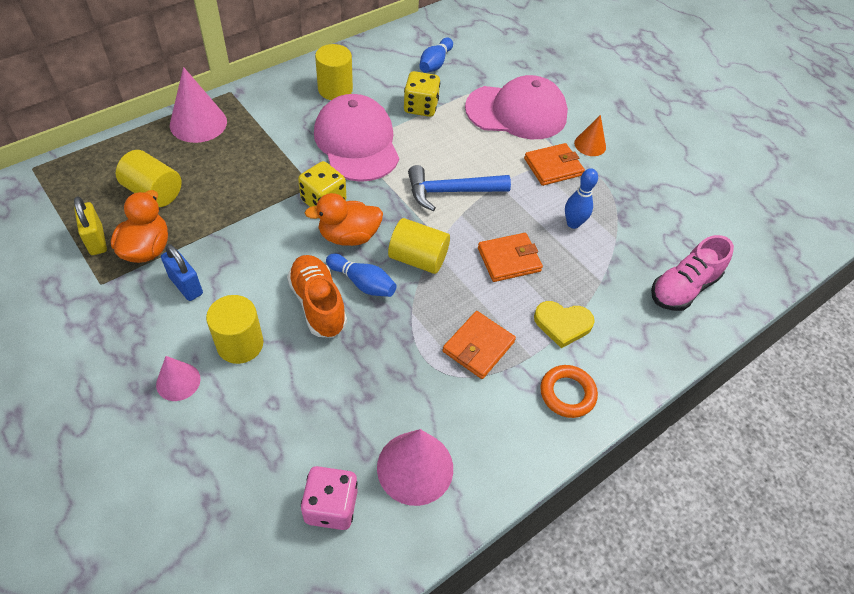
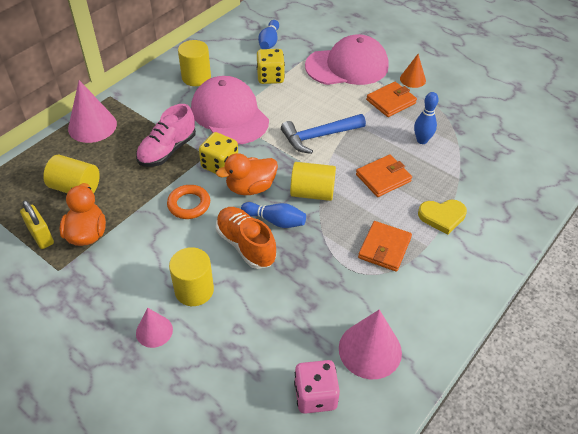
camera: 10 degrees left, 5 degrees down
blue padlock [161,244,203,301] -> none
orange ring [540,365,598,418] -> orange ring moved to [167,185,210,219]
pink shoe [651,235,734,311] -> pink shoe moved to [136,104,196,167]

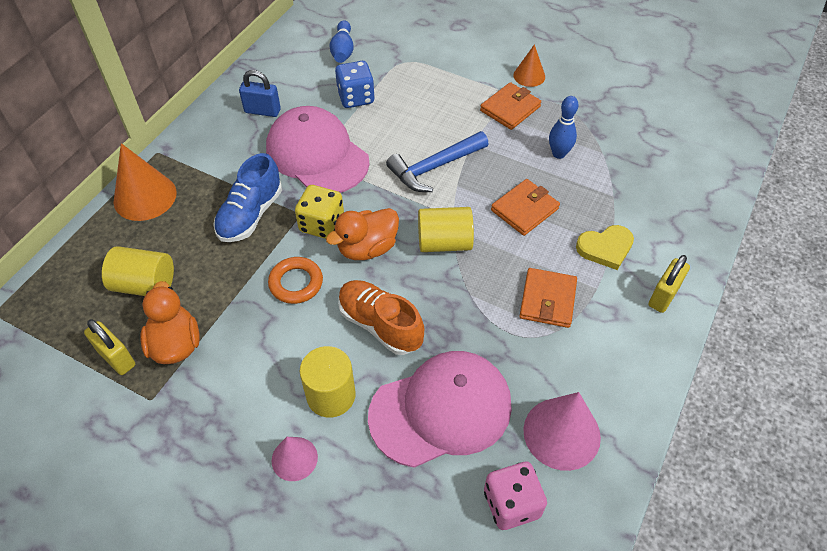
camera: 10 degrees left, 5 degrees up
pink cone [68,80,117,143] -> orange cone [114,143,177,221]
pink shoe [136,104,196,167] -> blue shoe [213,153,282,242]
yellow cylinder [178,40,211,86] -> blue padlock [239,70,281,117]
blue bowling pin [241,202,306,228] -> none
yellow dice [257,49,285,84] -> blue dice [335,61,375,108]
pink cap [305,34,389,85] -> pink cap moved to [368,351,512,468]
none -> yellow padlock [649,255,690,313]

